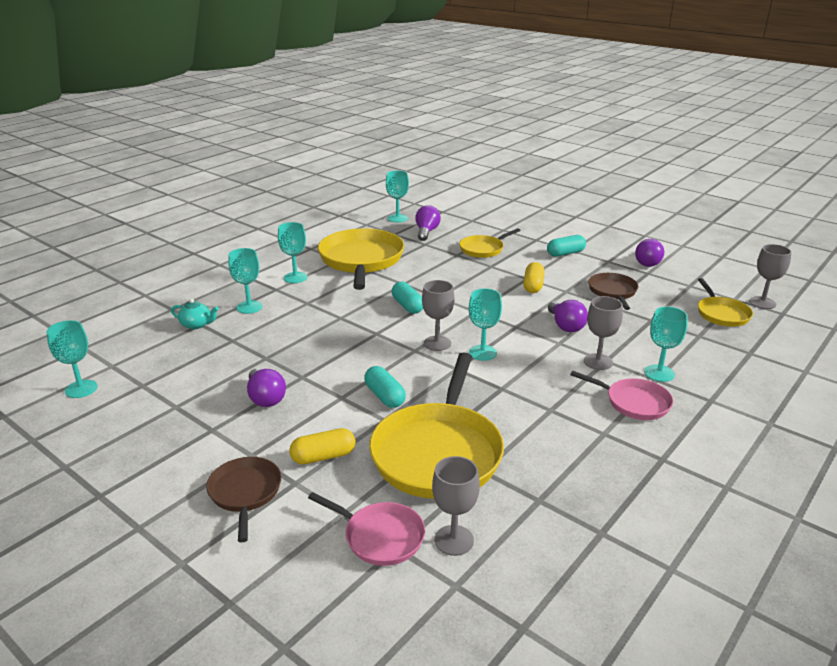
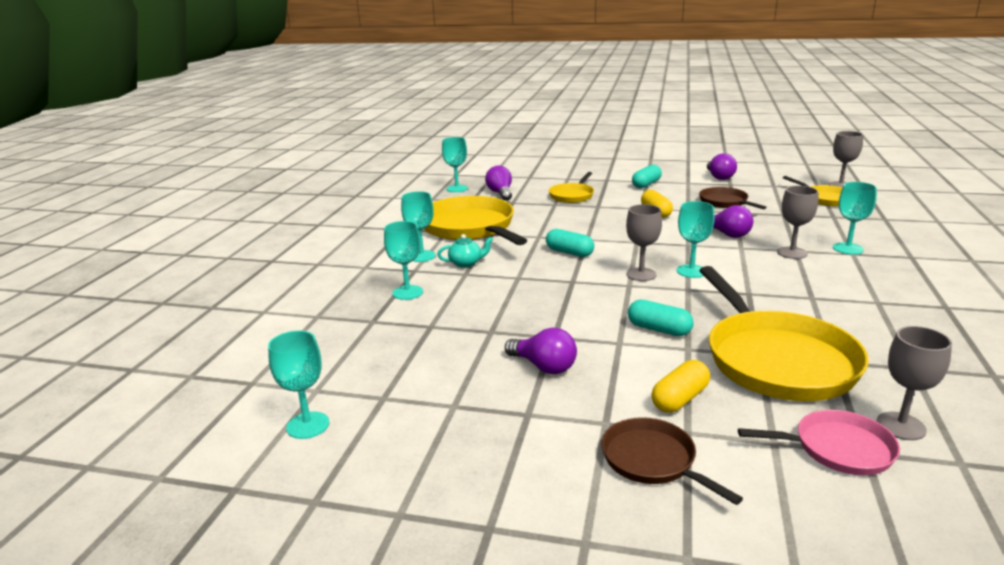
camera: 25 degrees left, 5 degrees down
turquoise teapot [171,298,219,329] -> turquoise teapot moved to [437,234,493,268]
pink pan [570,371,673,420] -> none

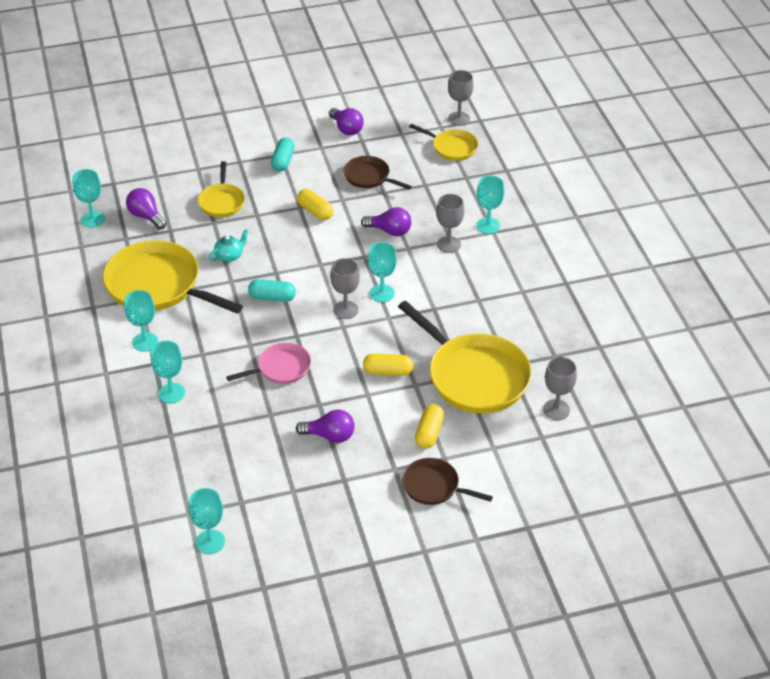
camera: 30 degrees left, 20 degrees up
turquoise teapot [437,234,493,268] -> turquoise teapot moved to [209,229,249,262]
turquoise capsule [628,300,694,336] -> yellow capsule [363,353,414,376]
pink pan [738,410,900,475] -> pink pan moved to [226,343,311,384]

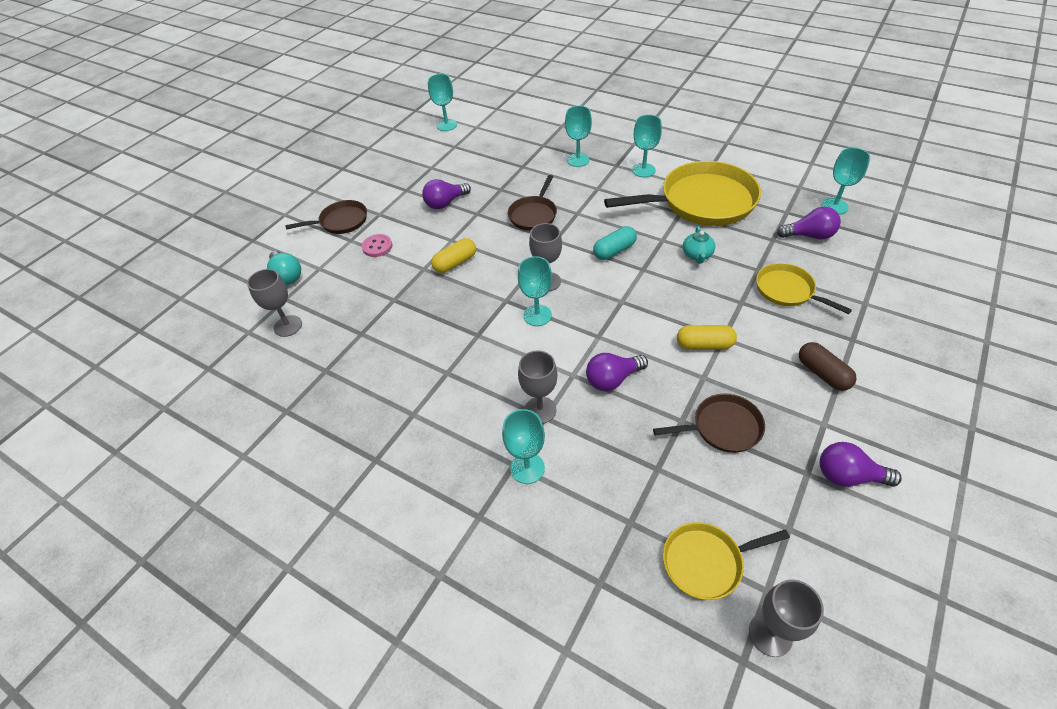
camera: 140 degrees right, 5 degrees up
pink pan [226,343,311,384] -> brown pan [508,175,557,231]
turquoise capsule [271,138,295,171] -> brown capsule [799,342,856,391]
yellow pan [398,301,532,413] -> none
yellow capsule [415,404,444,449] -> pink button [362,234,392,257]
none -> turquoise light bulb [267,251,301,285]

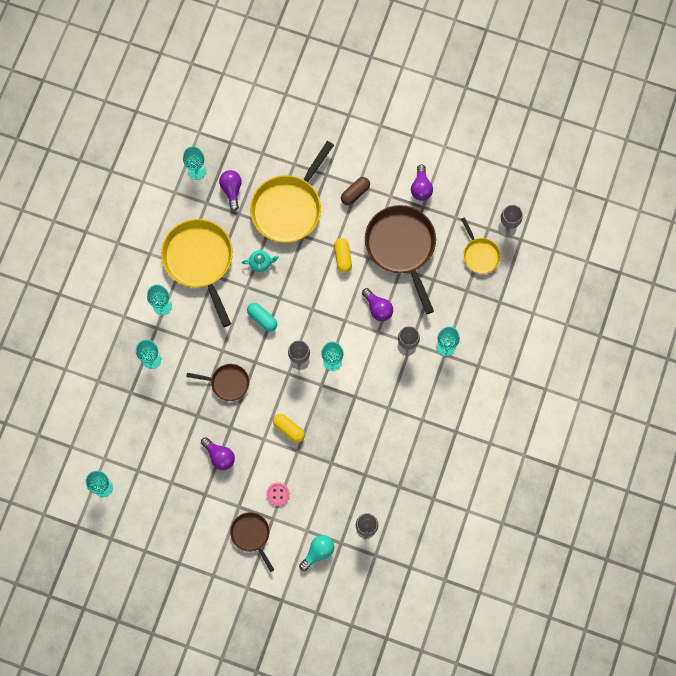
camera: 105 degrees left, 25 degrees up
brown pan [653,394,765,453] -> brown pan [365,205,436,314], size x1.91
yellow pan [756,263,852,314] -> yellow pan [250,141,334,243], size x1.91

